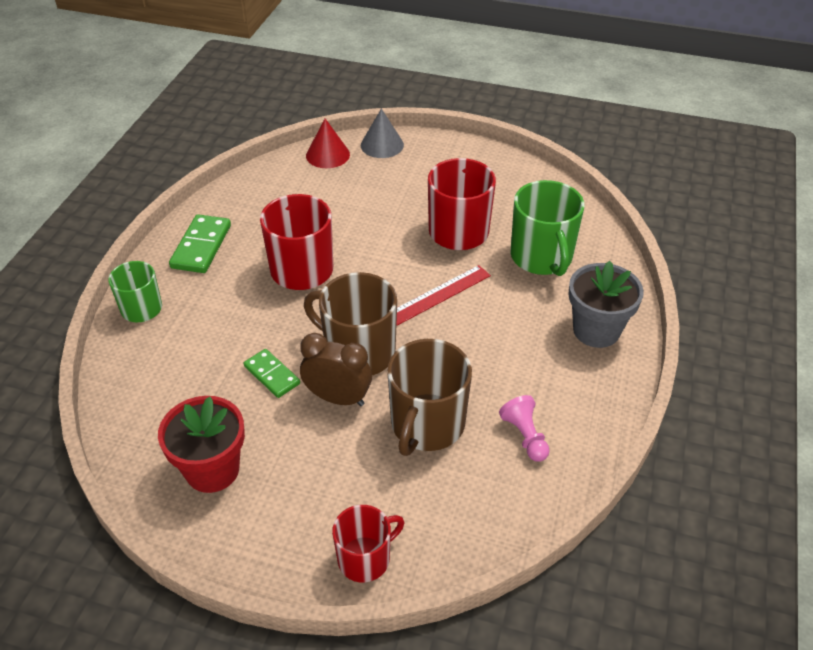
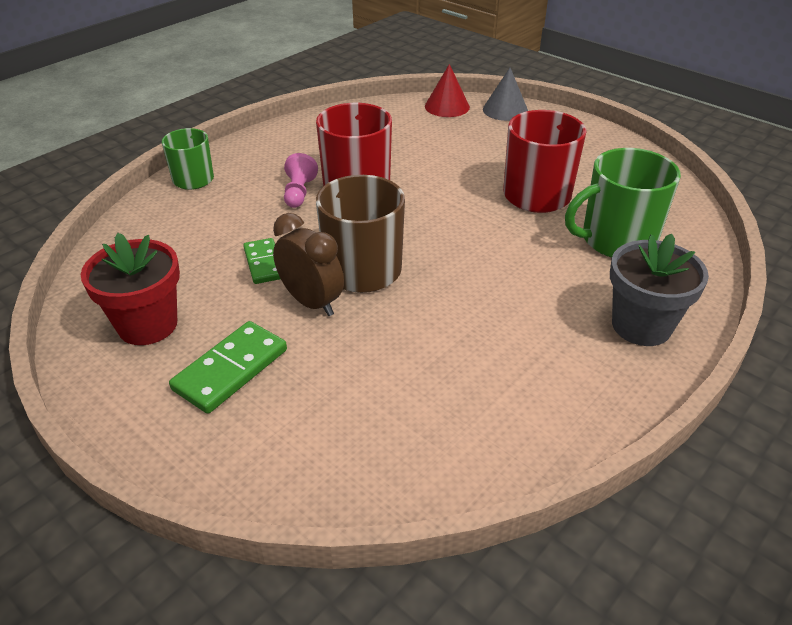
camera: 25 degrees right, 5 degrees down
green domino [169,214,231,273] -> green domino moved to [169,321,287,414]
red mug [332,505,404,582] -> none
brown mug [387,339,472,456] -> none
red ruler [396,265,491,326] -> none
pink pawn [499,395,550,461] -> pink pawn moved to [284,153,318,208]
green mug [511,180,584,276] -> green mug turned 60 degrees clockwise [565,148,681,257]

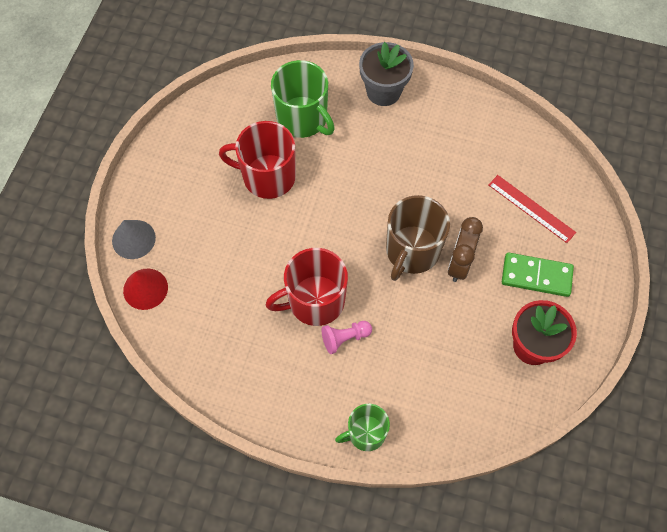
camera: 115 degrees left, 25 degrees up
green domino [243,238,280,284] -> none
none -> red ruler [488,175,576,243]

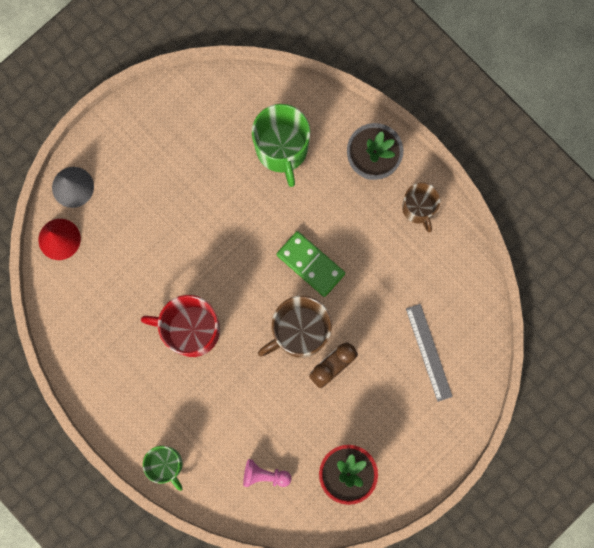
camera: 30 degrees right, 15 degrees up
red mug [219,121,296,199] -> none
pink pawn [322,321,372,354] -> pink pawn moved to [243,459,291,487]
green mug [335,404,390,451] -> green mug turned 135 degrees counterclockwise [143,446,183,491]
red ruler [488,175,576,243] -> grey ruler [406,304,453,402]
green domino [502,252,574,297] -> green domino moved to [277,231,345,297]
none -> brown mug [402,183,440,233]

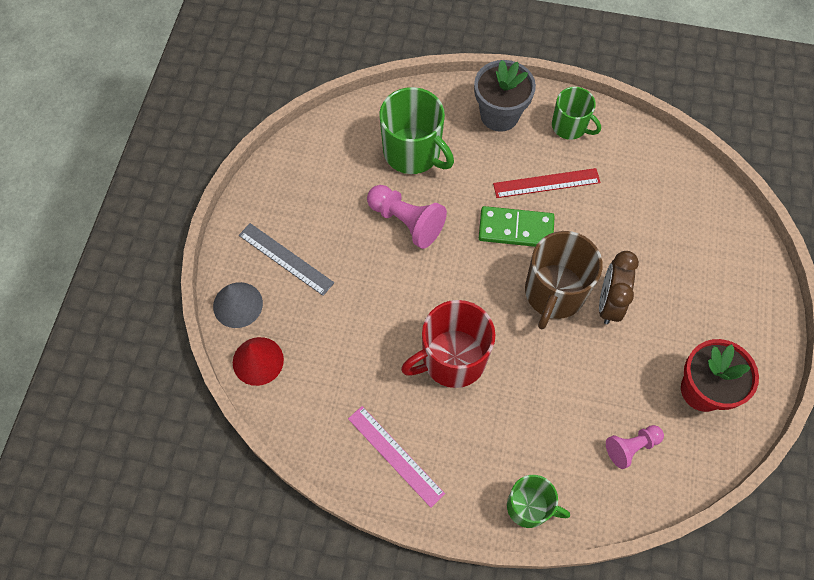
camera: 35 degrees left, 15 degrees down
brown mug [402,183,440,233] -> green mug [552,87,601,140]
grey ruler [406,304,453,402] -> grey ruler moved to [239,223,334,296]
none -> pink ruler [348,406,445,508]
none -> pink pawn [367,185,447,249]
none -> red ruler [493,168,601,198]

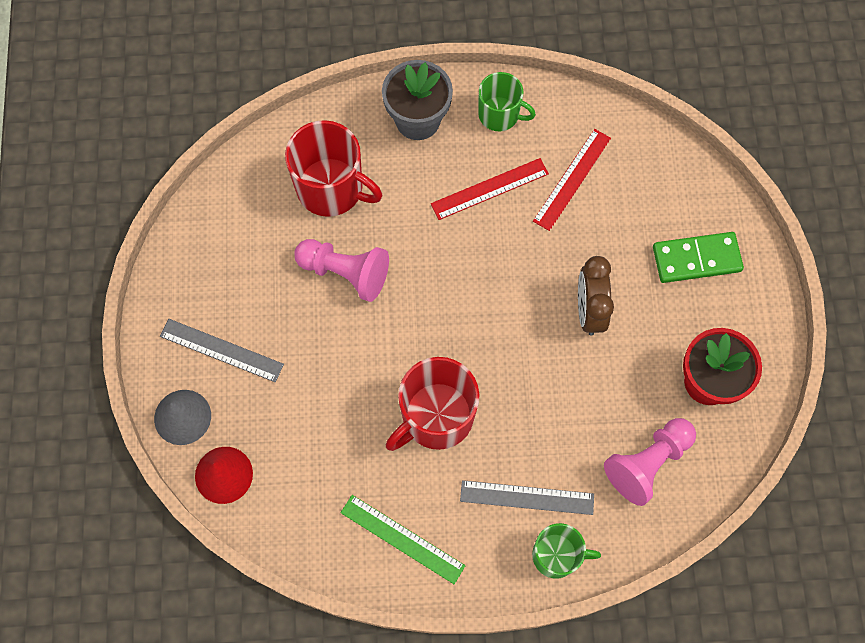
camera: 15 degrees left, 5 degrees up
pink ruler [348,406,445,508] -> green ruler [341,495,466,584]
green mug [379,87,454,174] -> red mug [285,120,383,217]
green domino [479,206,555,247] -> green domino moved to [653,232,744,283]
brown mug [525,231,603,329] -> none
pink pawn [606,425,664,469] -> pink pawn [604,418,696,506], size x1.56
none -> grey ruler [460,480,594,515]
none -> red ruler [533,129,611,231]

